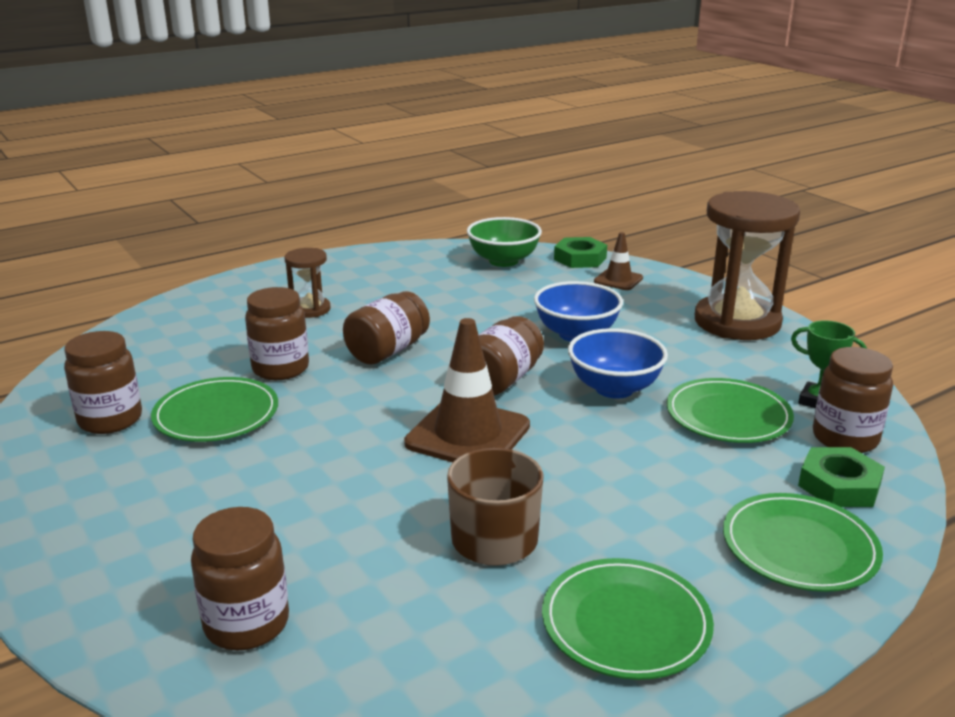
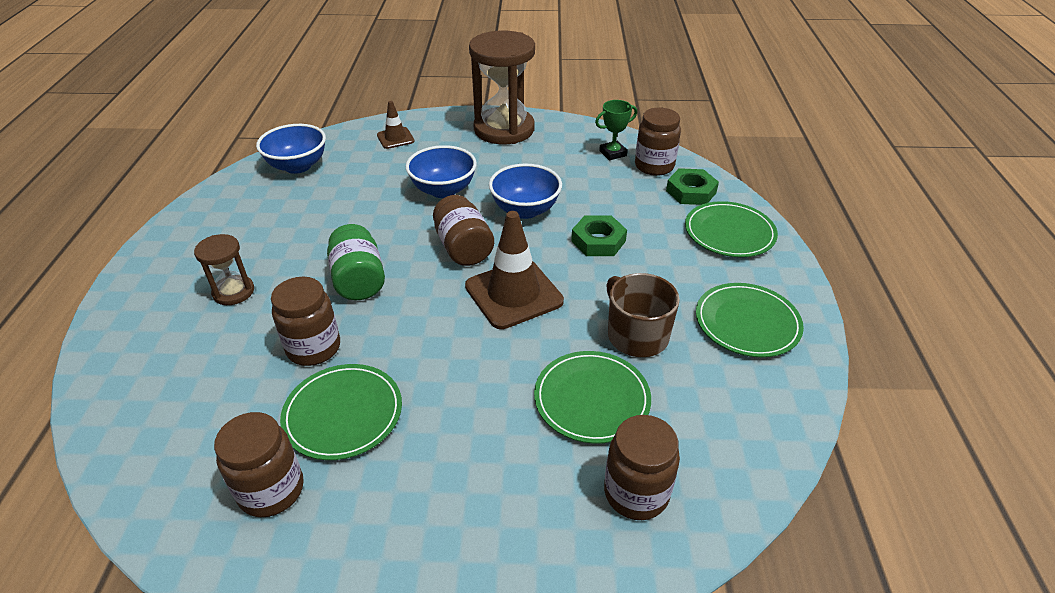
camera: 55 degrees left, 15 degrees up
brown jar [343,291,430,365] -> green jar [327,224,385,300]
green bowl [467,217,542,267] -> blue bowl [256,124,326,174]
green nut [554,237,607,268] -> green nut moved to [571,215,627,256]
green plate [667,378,794,443] -> green plate moved to [534,351,651,444]

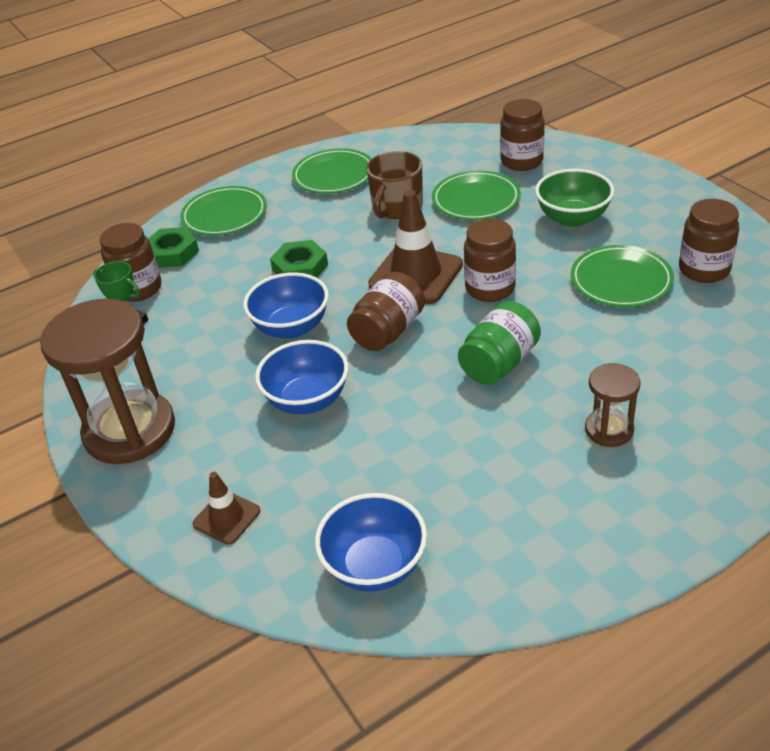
camera: 120 degrees left, 0 degrees up
brown jar [271,277,340,366] -> brown jar moved to [464,219,516,302]
none -> green bowl [535,169,614,227]

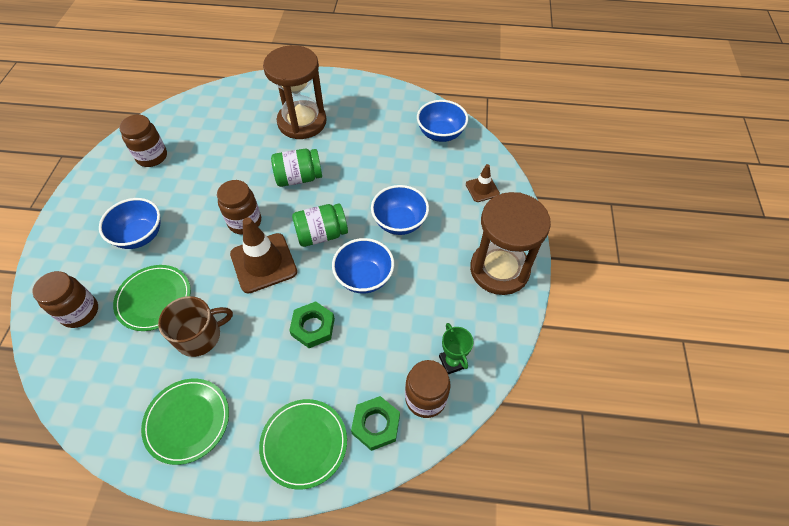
camera: 145 degrees left, 15 degrees up
brown jar [347,272,425,351] -> green jar [292,204,348,247]
green bowl [535,169,614,227] -> blue bowl [99,198,160,249]
green plate [571,245,674,307] -> none
brown hourglass [585,363,641,447] -> brown hourglass [263,45,326,139], size x2.04

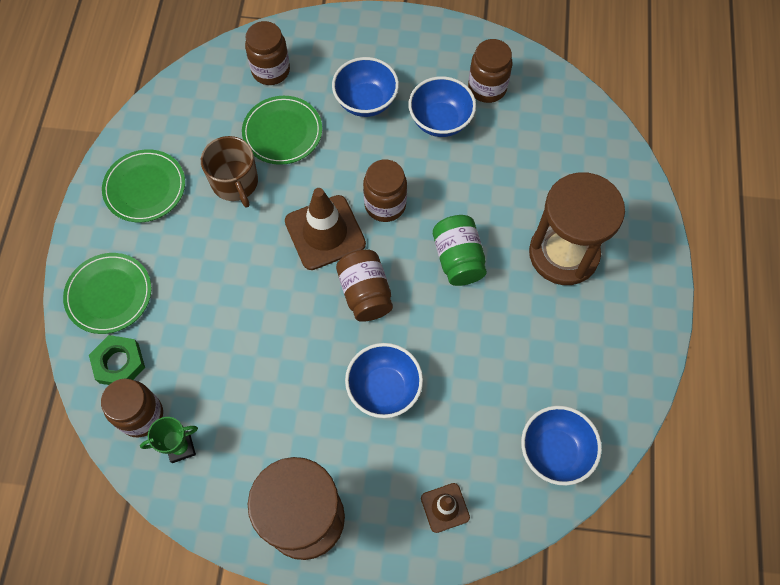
camera: 90 degrees right, 10 degrees up
green nut [289,301,335,348] -> none
green jar [292,204,348,247] -> brown jar [336,249,393,322]
blue bowl [332,238,394,293] -> blue bowl moved to [408,76,476,137]

